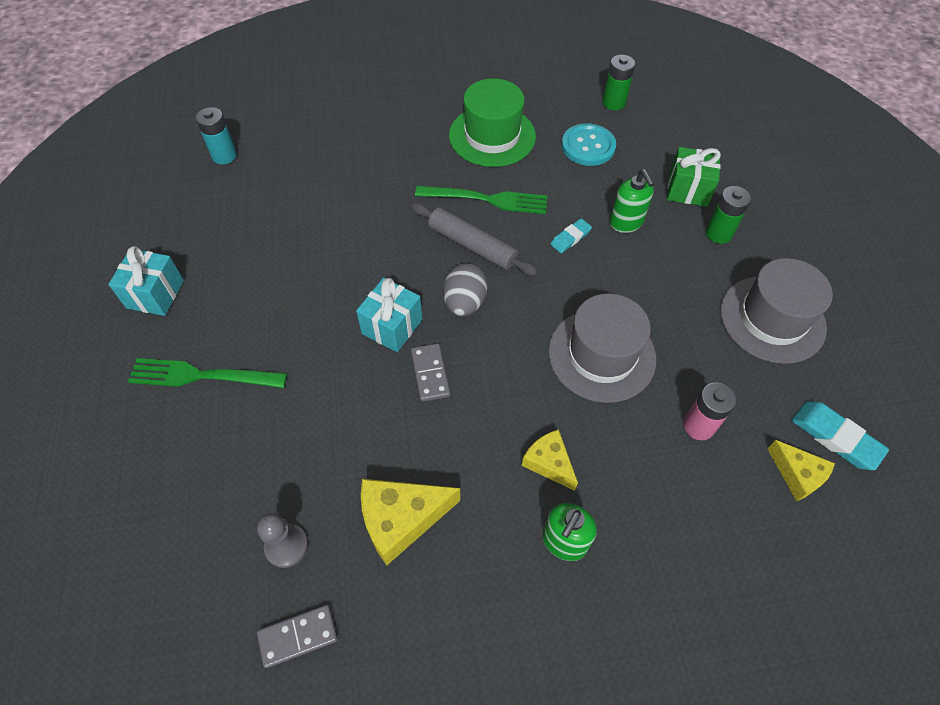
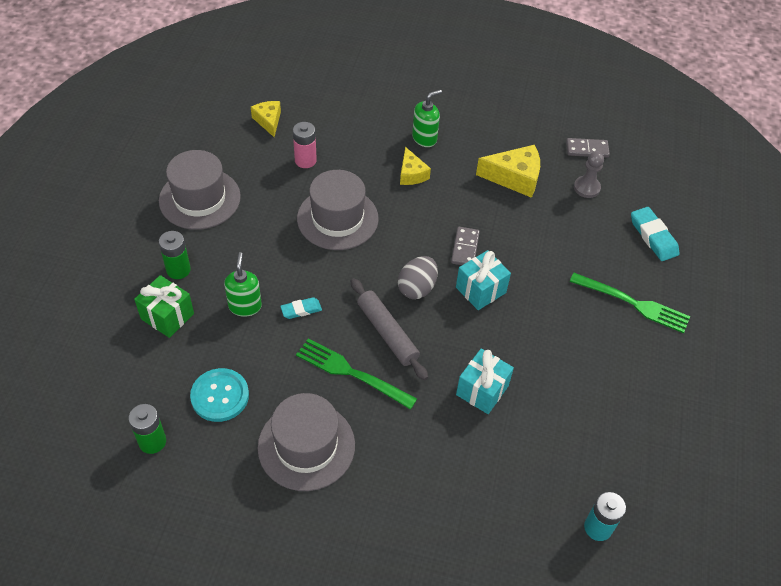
camera: 160 degrees left, 5 degrees down
turquoise gift [108,246,184,316] -> turquoise gift moved to [456,348,514,414]
green hat [449,78,536,167] -> grey hat [257,393,355,491]
turquoise eraser [792,401,889,470] -> turquoise eraser moved to [631,207,679,261]

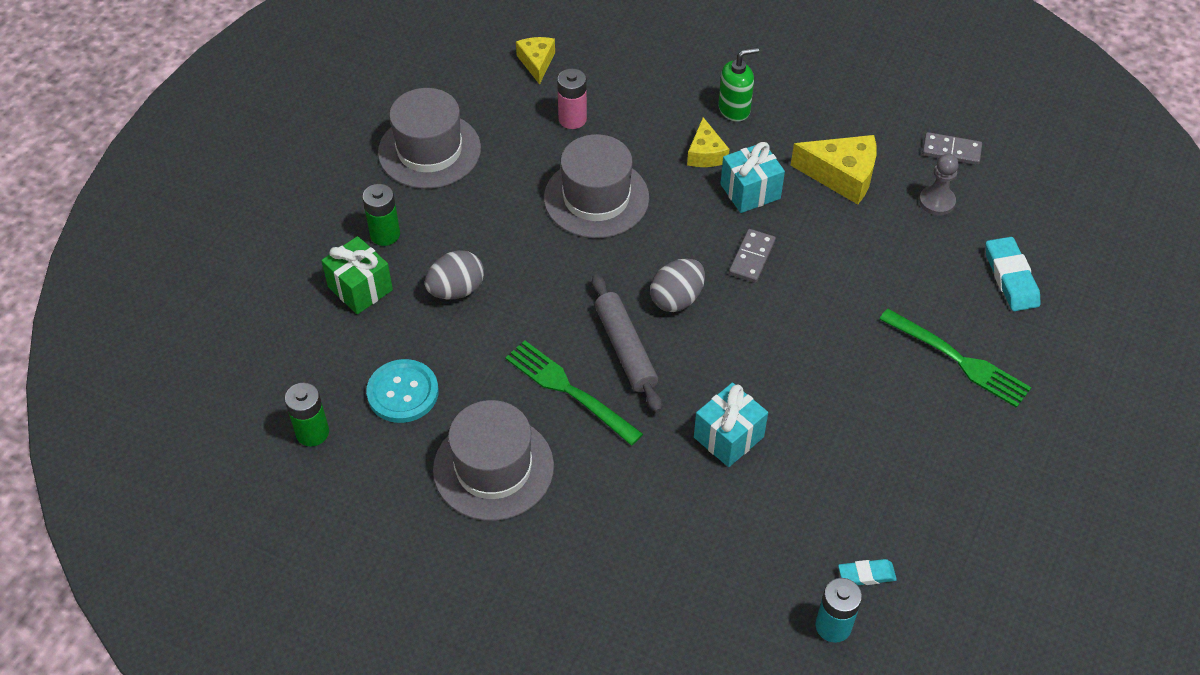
camera: 15 degrees right, 0 degrees up
green soap dispenser [224,252,262,317] -> grey egg [425,250,484,300]
turquoise eraser [280,297,322,319] -> turquoise eraser moved to [838,559,897,585]
turquoise gift [456,250,511,310] -> turquoise gift moved to [720,142,785,213]

